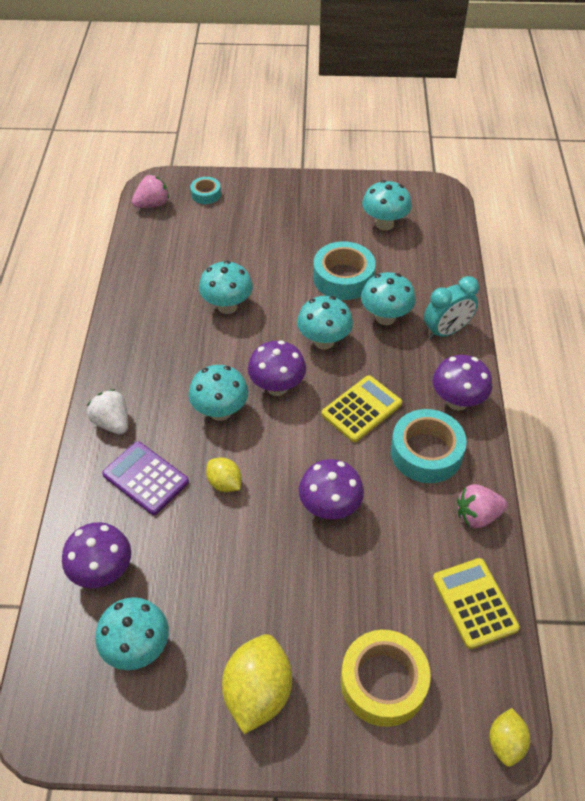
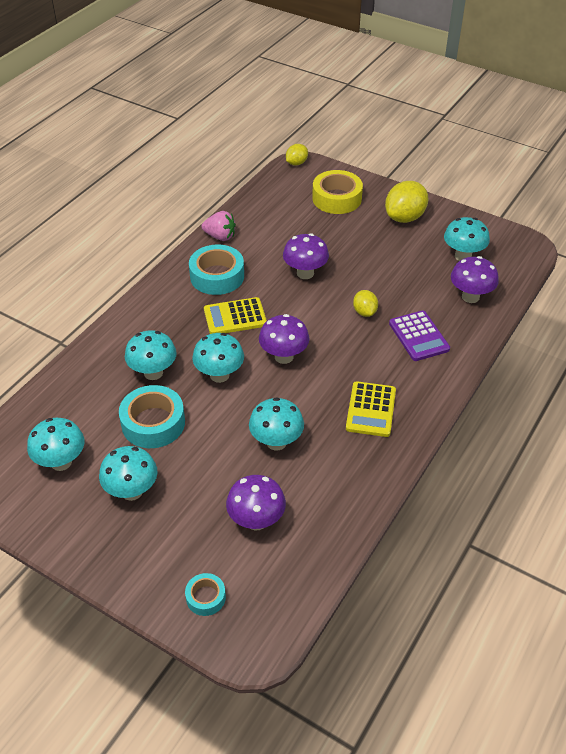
camera: 150 degrees left, 5 degrees down
white strawberry [87,389,128,435] -> none
pink strawberry [132,175,169,208] -> none
turquoise mushroom [189,365,248,421] -> turquoise mushroom moved to [99,446,158,501]
turquoise clock [424,276,479,339] -> none
purple mushroom [433,355,492,411] -> purple mushroom moved to [226,475,286,530]
yellow calculator [433,558,520,649] -> yellow calculator moved to [346,381,396,437]

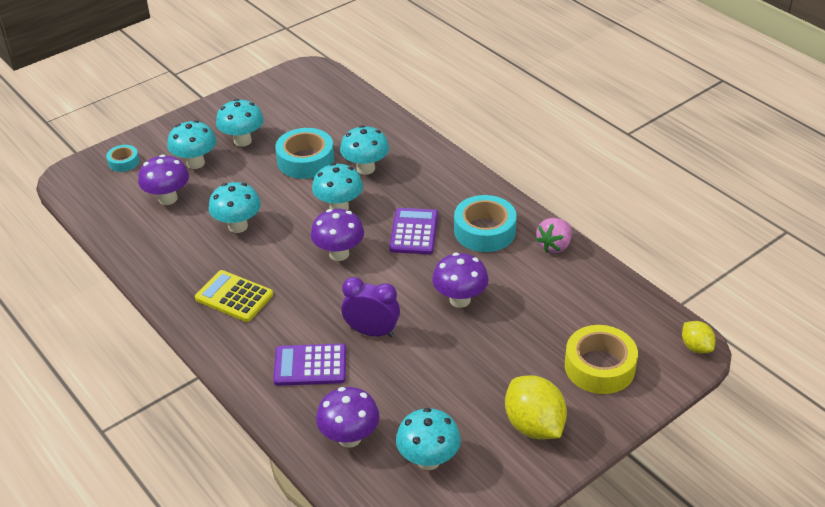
camera: 110 degrees right, 5 degrees down
turquoise mushroom [27,418,84,471] -> turquoise mushroom moved to [167,120,216,169]
yellow calculator [204,297,267,334] -> purple calculator [389,208,438,254]
yellow lemon [353,290,378,317] -> purple clock [341,277,400,337]

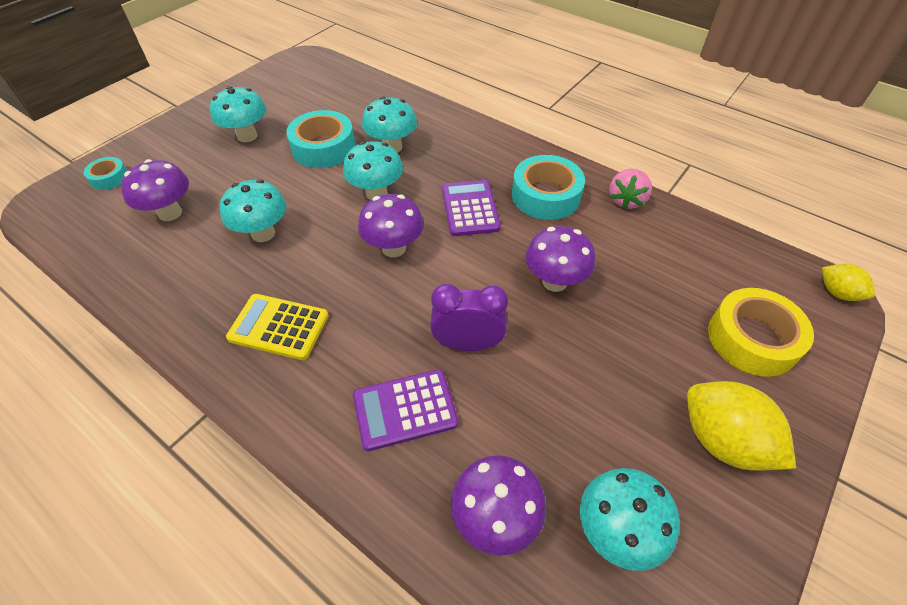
camera: 15 degrees left, 10 degrees up
turquoise mushroom [167,120,216,169] -> none

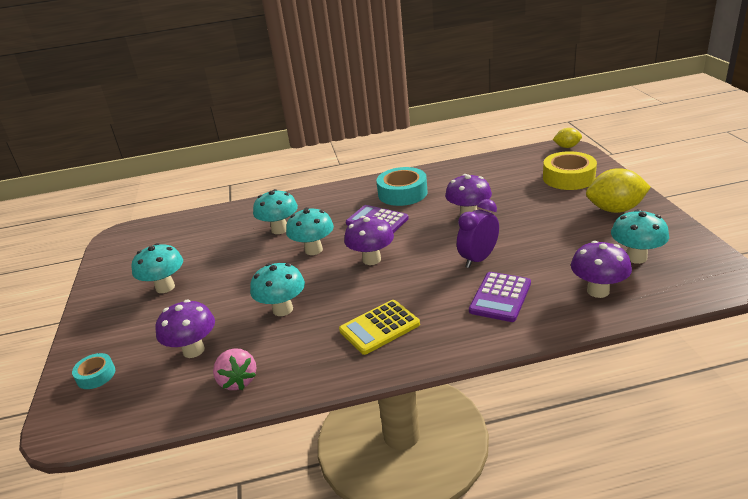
camera: 45 degrees left, 20 degrees down
turquoise tape [286,110,355,168] -> none
pink strawberry [609,169,652,209] -> pink strawberry moved to [213,348,256,390]

